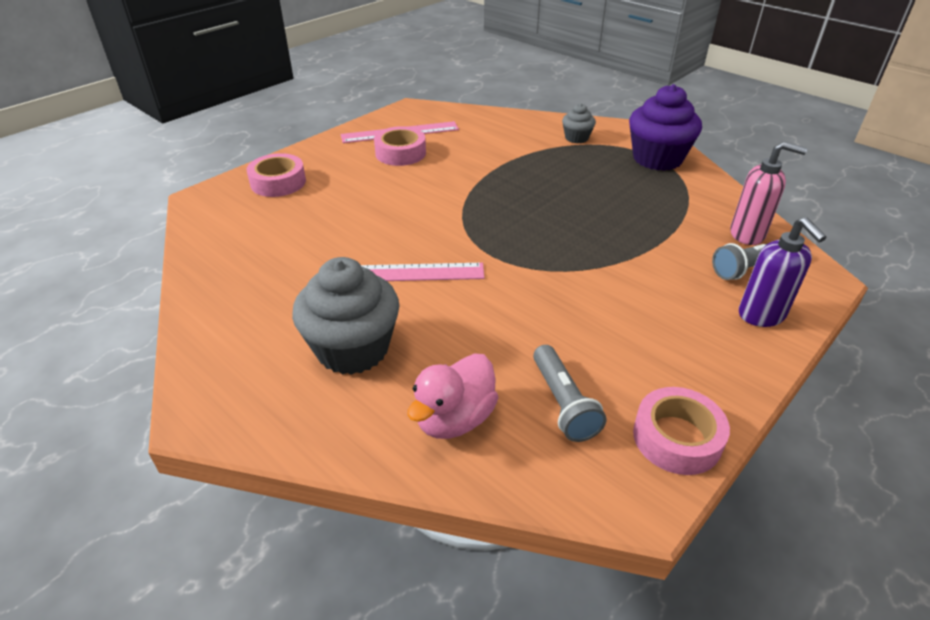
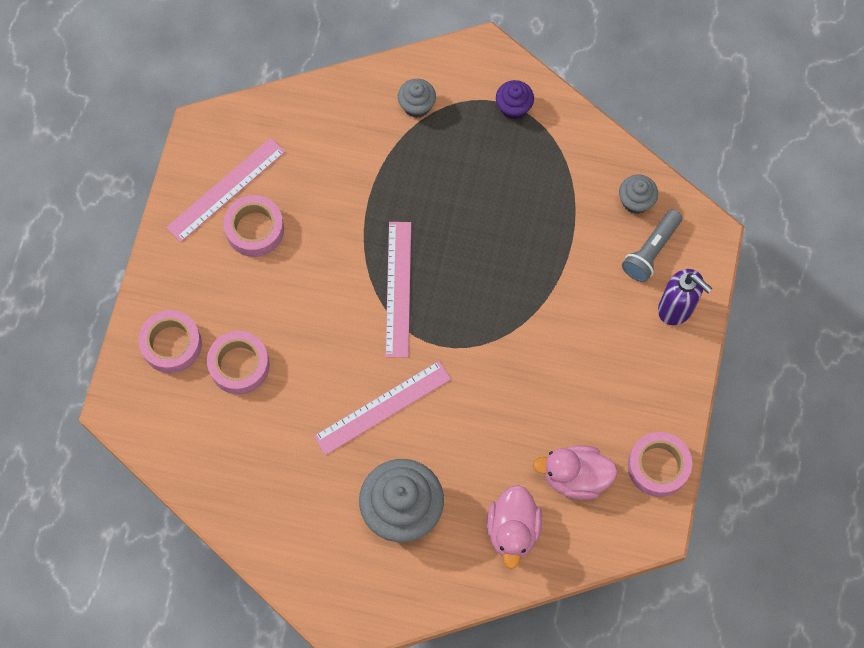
camera: 30 degrees left, 30 degrees up
grey flashlight [533,345,606,442] -> pink duck [532,445,618,500]
purple cupcake [629,84,702,171] -> purple cupcake [496,80,534,120], size x0.50
pink soap dispenser [730,142,807,245] -> grey cupcake [619,175,658,214]
none -> pink tape [207,331,270,395]
none -> pink ruler [385,222,411,358]

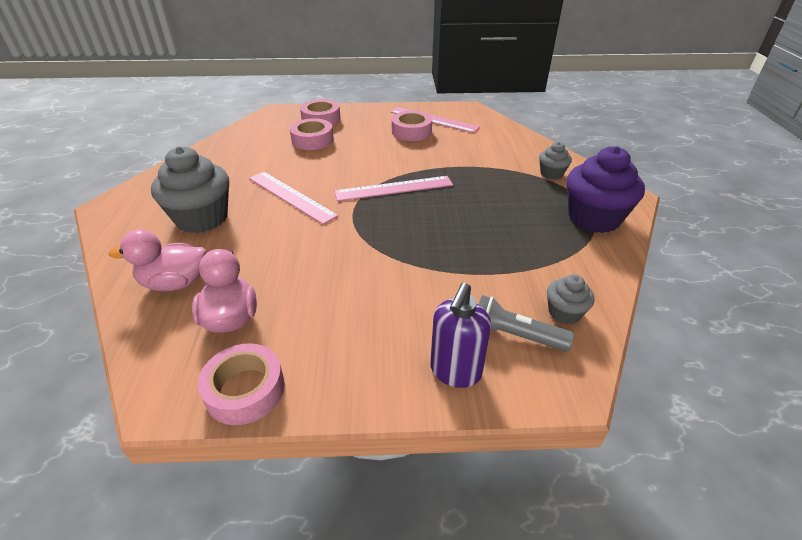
camera: 75 degrees right, 30 degrees down
purple cupcake [496,80,534,120] -> purple cupcake [567,146,645,233], size x1.99

